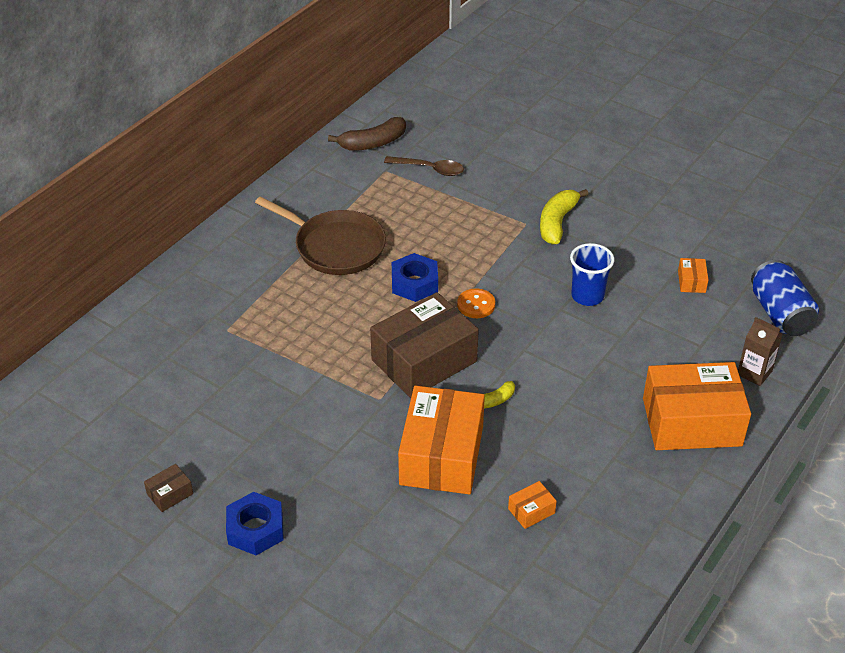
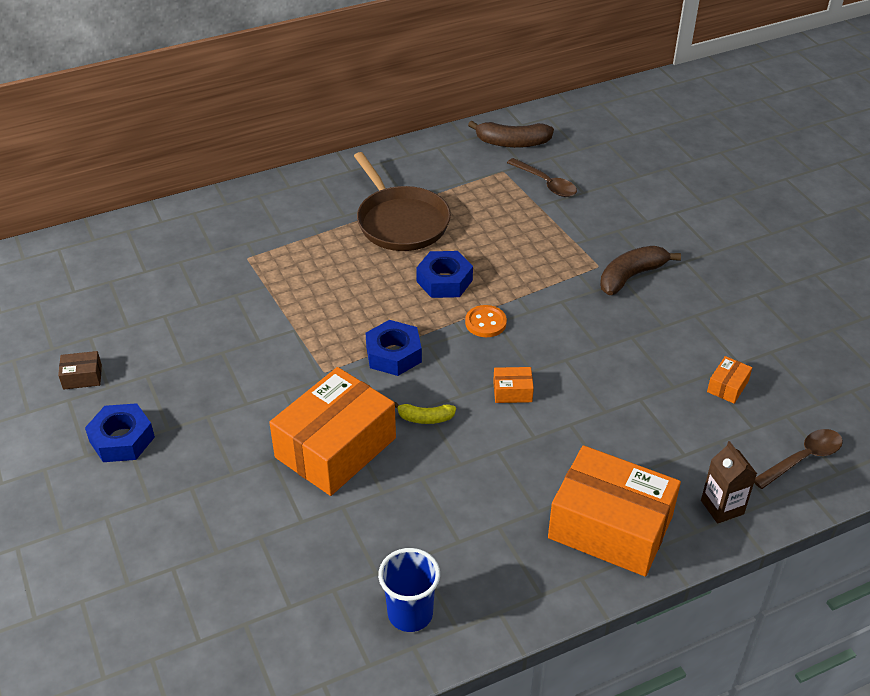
camera: 30 degrees right, 0 degrees up
brown box [370,292,479,398] -> blue nut [366,320,422,376]
orange box [508,481,557,529] -> orange box moved to [493,367,534,403]
yellow banana [540,189,588,244] -> brown banana [600,246,681,295]
blue cup [570,243,614,306] -> blue cup moved to [378,548,440,632]
blue can [751,260,819,336] -> brown spoon [754,429,843,489]

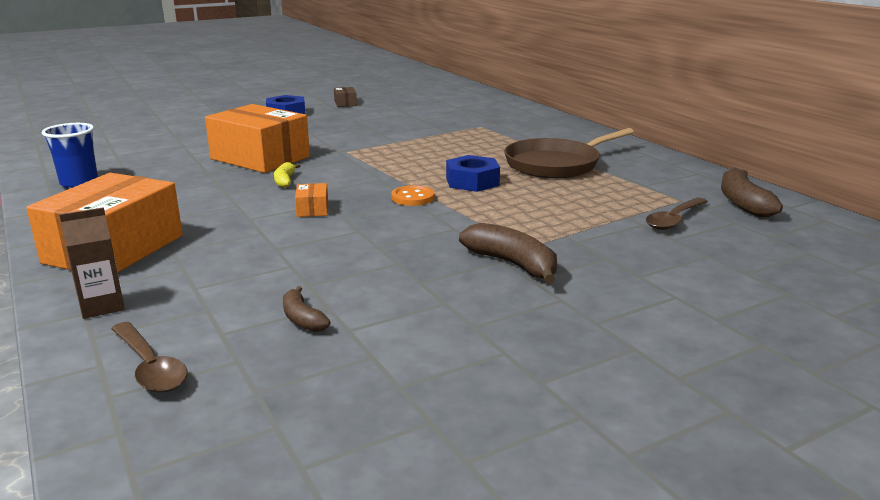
camera: 85 degrees right, 20 degrees down
blue nut [366,320,422,376] -> none
orange box [707,356,752,404] -> brown banana [283,286,330,332]

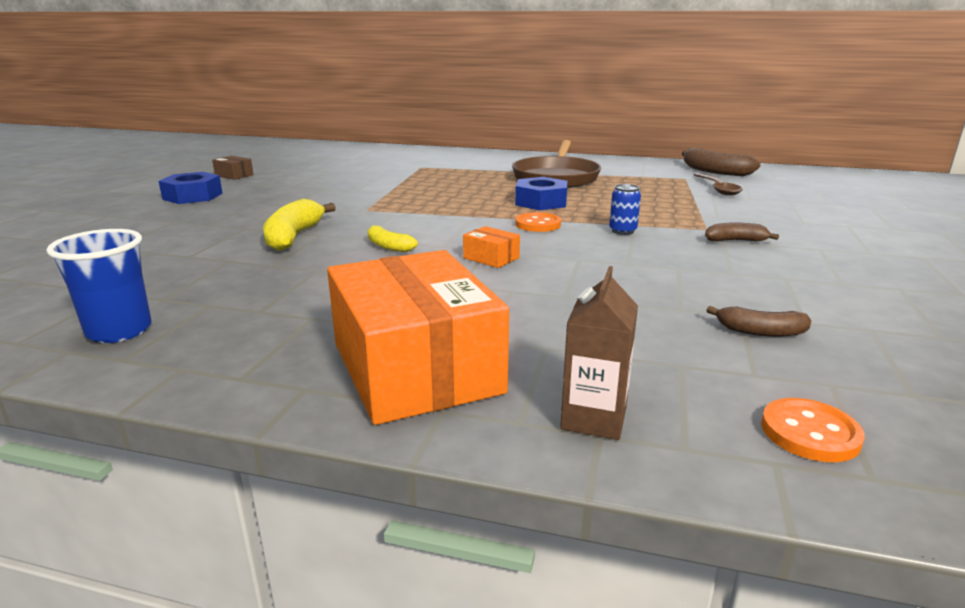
camera: 45 degrees left, 0 degrees up
brown spoon [111,322,188,392] -> orange button [761,398,865,462]
orange box [205,104,310,173] -> yellow banana [263,199,336,251]
brown banana [459,223,557,284] -> brown banana [705,222,779,242], size x0.58
none -> blue can [609,184,641,235]

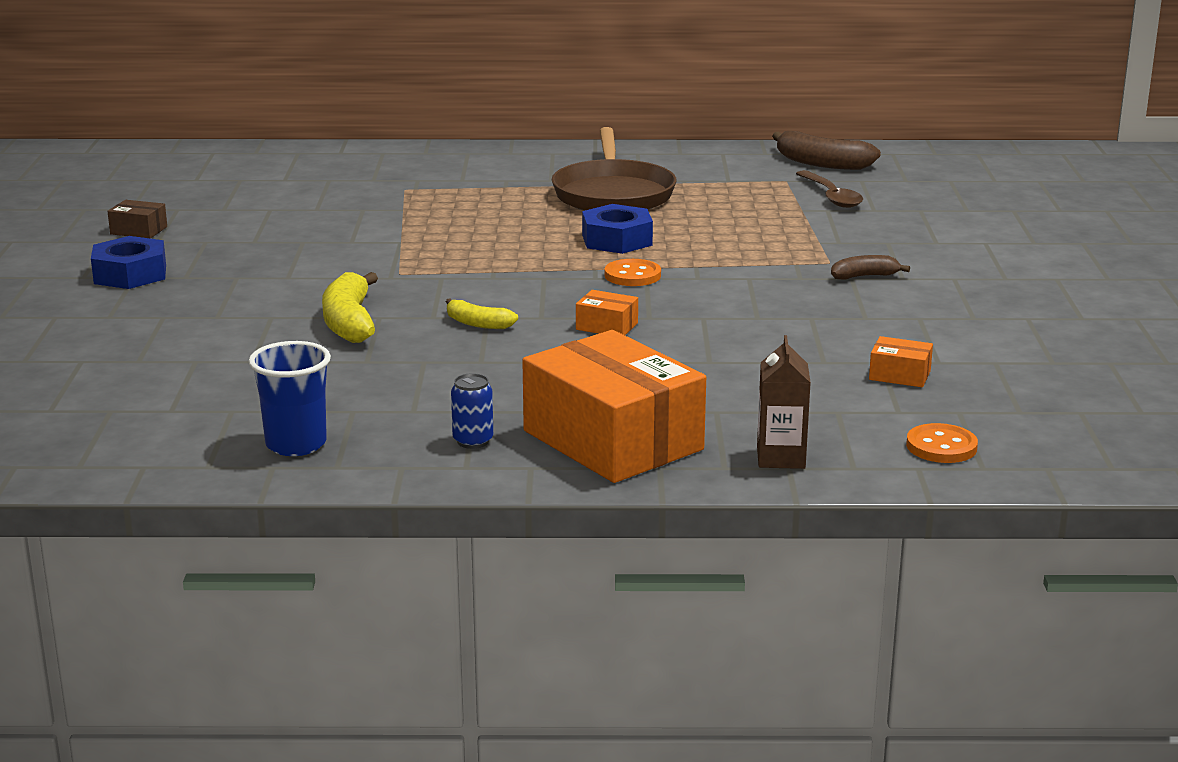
camera: 15 degrees left, 0 degrees up
blue can [609,184,641,235] -> blue can moved to [451,373,493,449]
brown banana [707,306,811,337] -> orange box [869,336,933,387]

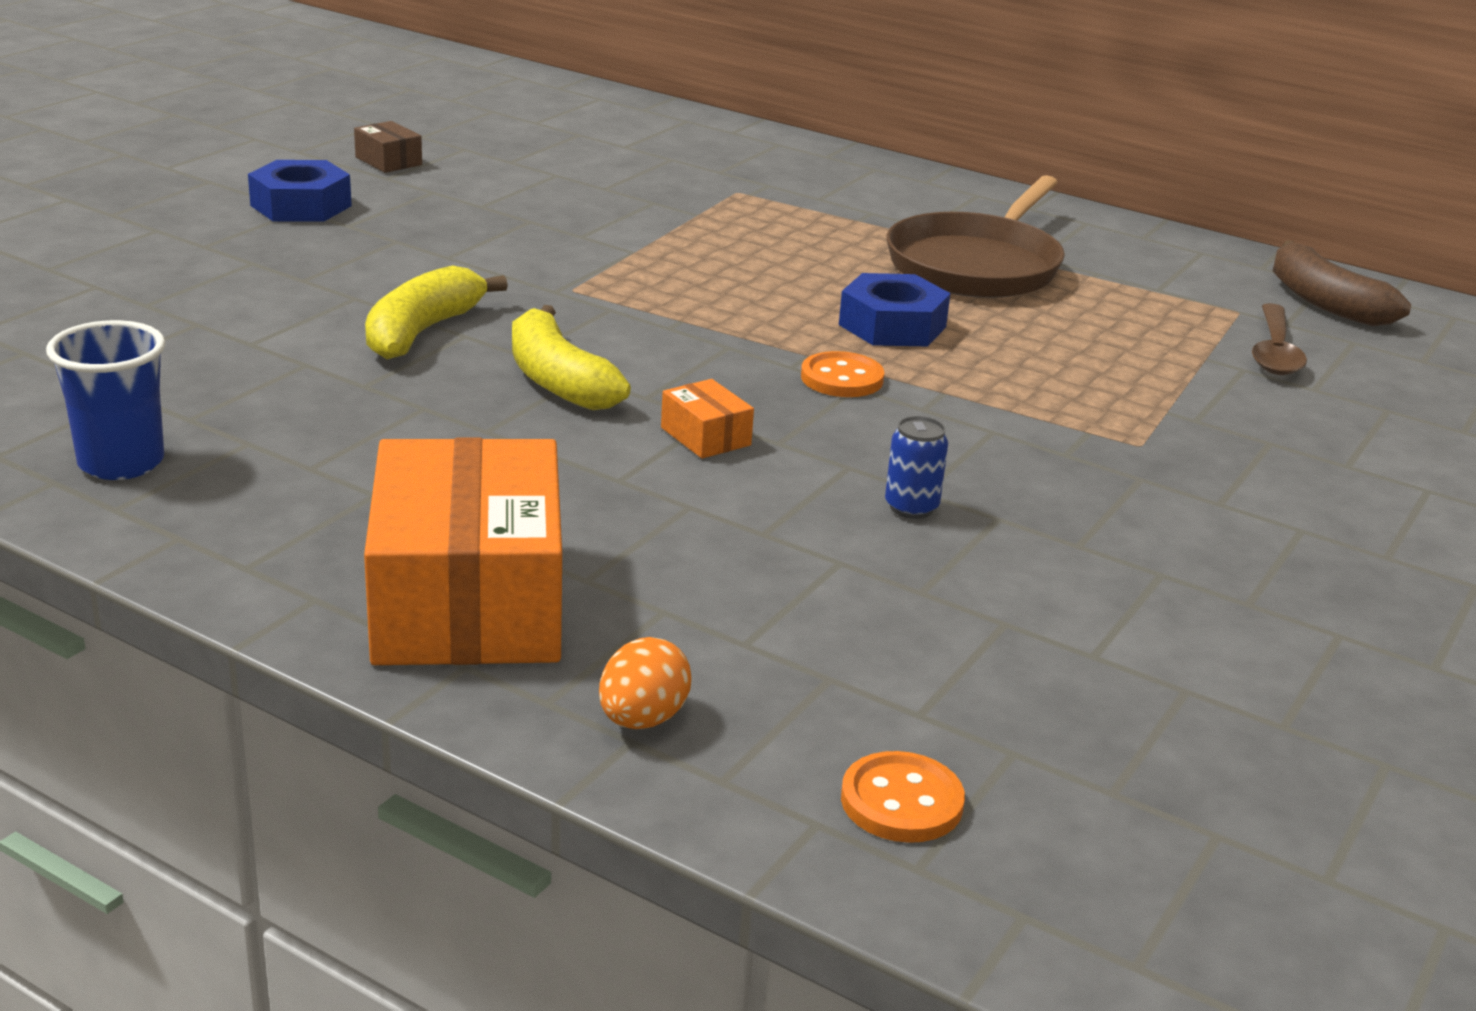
camera: 30 degrees right, 5 degrees up
yellow banana [446,298,518,329] -> yellow banana [512,305,631,410], size x1.73
blue can [451,373,493,449] -> blue can moved to [885,416,948,519]
brown carton [757,335,811,469] -> orange egg [599,637,692,729]
brown banana [831,255,910,280] -> none
orange box [869,336,933,387] -> none

